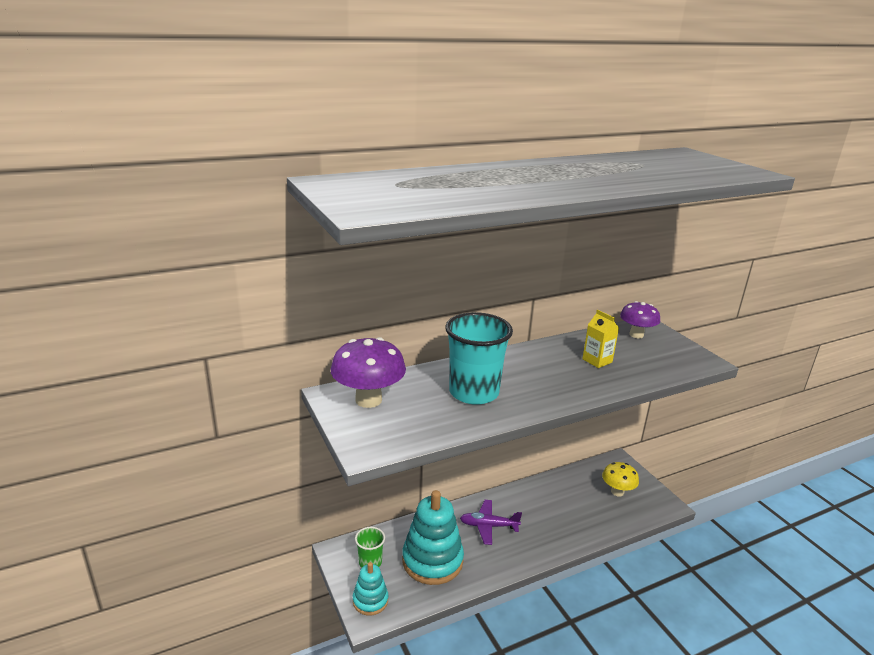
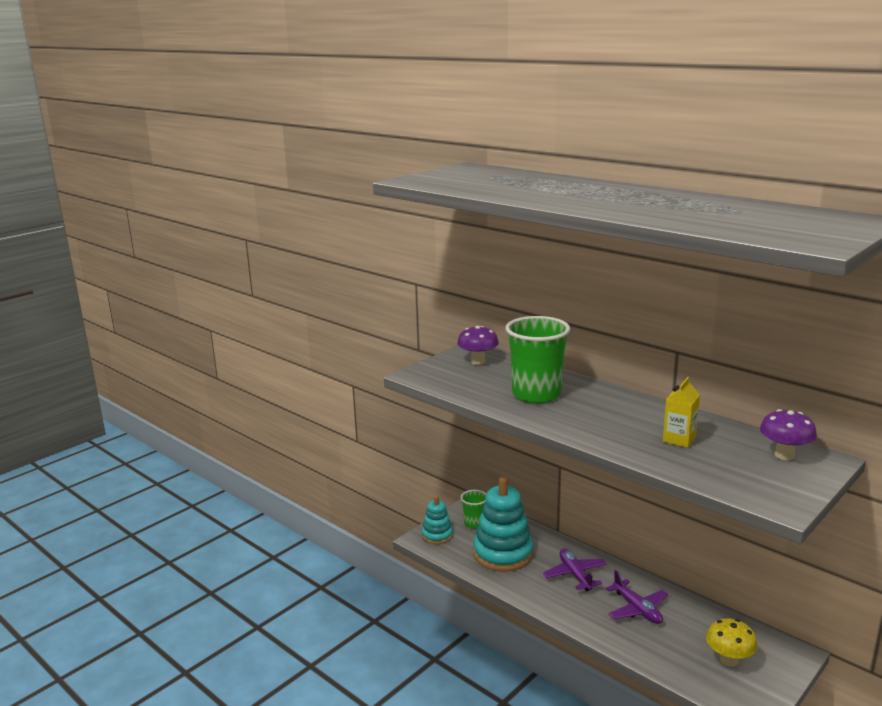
camera: 70 degrees right, 5 degrees down
purple mushroom [331,337,406,408] -> purple mushroom [457,326,499,365], size x0.65
turquoise cup [445,312,513,405] -> green cup [505,316,570,403]
none -> purple plane [605,570,668,624]

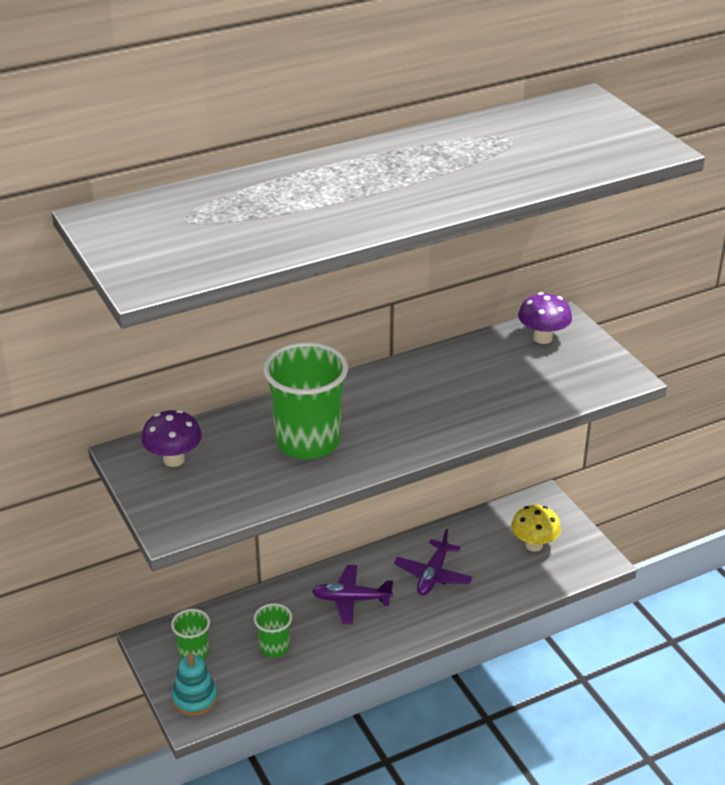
camera: 70 degrees left, 15 degrees up
turquoise stacking toy [473,477,533,572] -> green cup [254,603,292,658]
purple plane [605,570,668,624] -> purple plane turned 120 degrees clockwise [394,529,473,596]
yellow carton [663,377,700,448] -> none

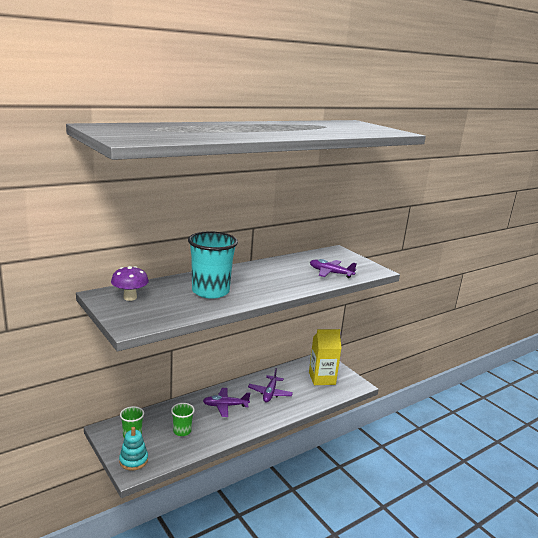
camera: 10 degrees left, 15 degrees down
green cup [263,342,348,459] -> turquoise cup [188,231,238,299]
yellow mushroom [511,505,561,552] -> yellow carton [309,329,342,385]
purple mushroom [518,292,572,344] -> none
none -> purple plane [310,259,357,278]

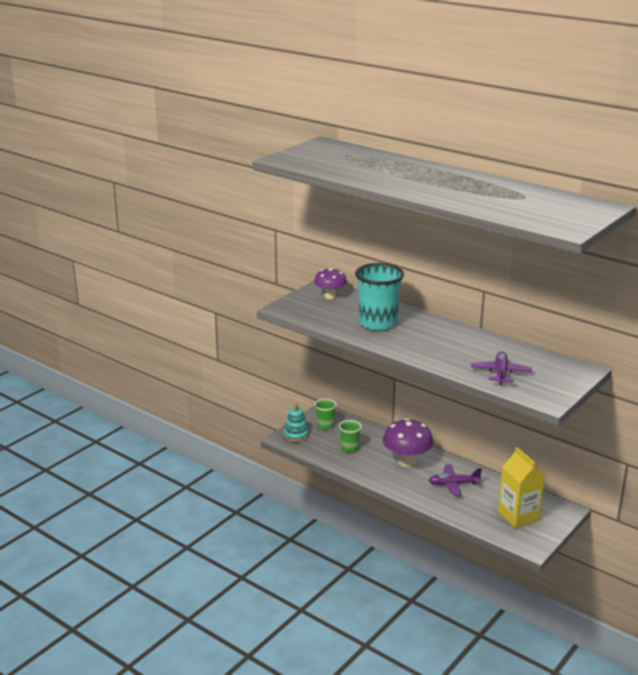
camera: 75 degrees right, 5 degrees up
purple plane [203,388,250,417] -> purple mushroom [383,418,433,467]

